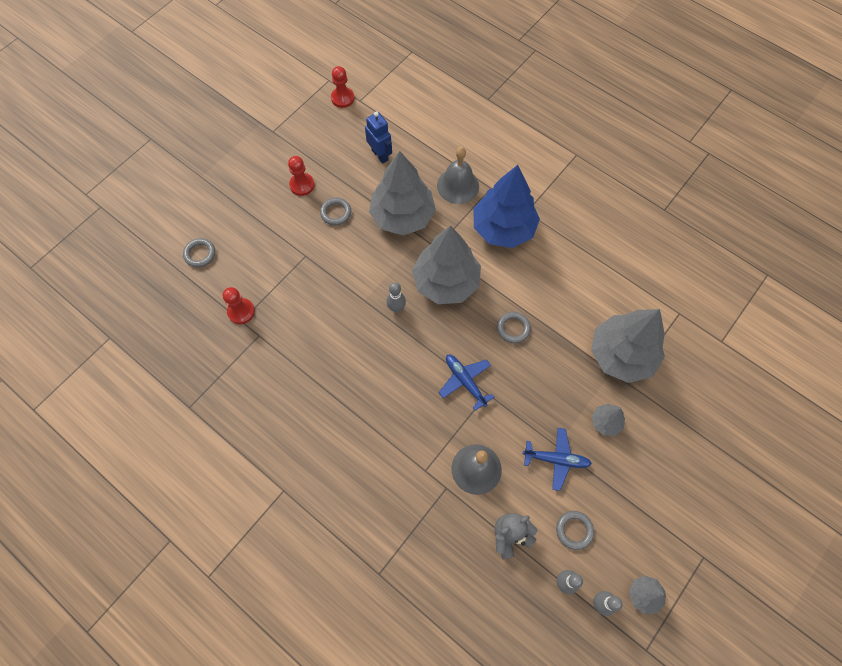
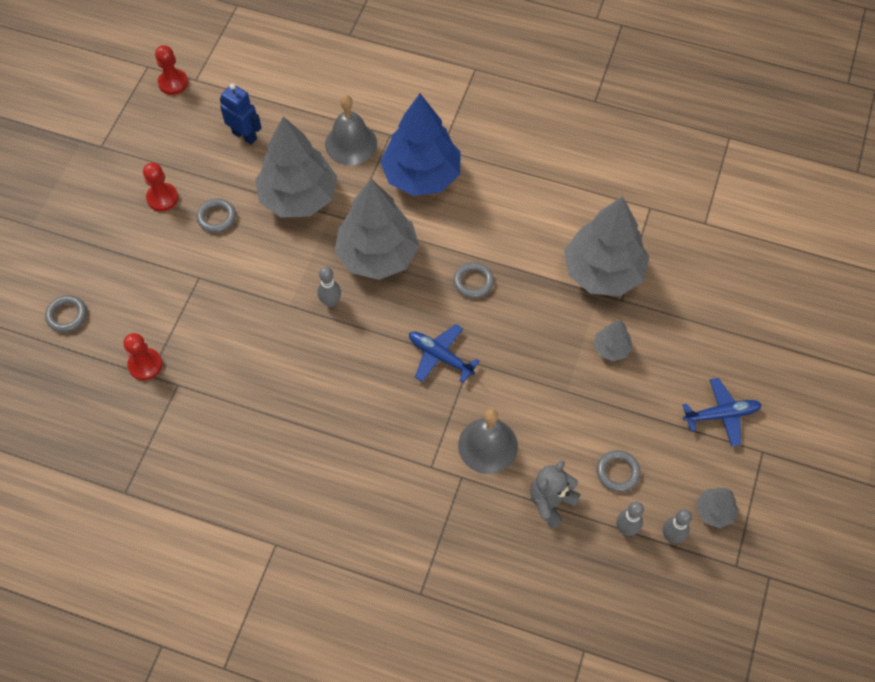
camera: 20 degrees left, 5 degrees down
blue plane [523,428,592,491] -> blue plane moved to [683,378,762,447]

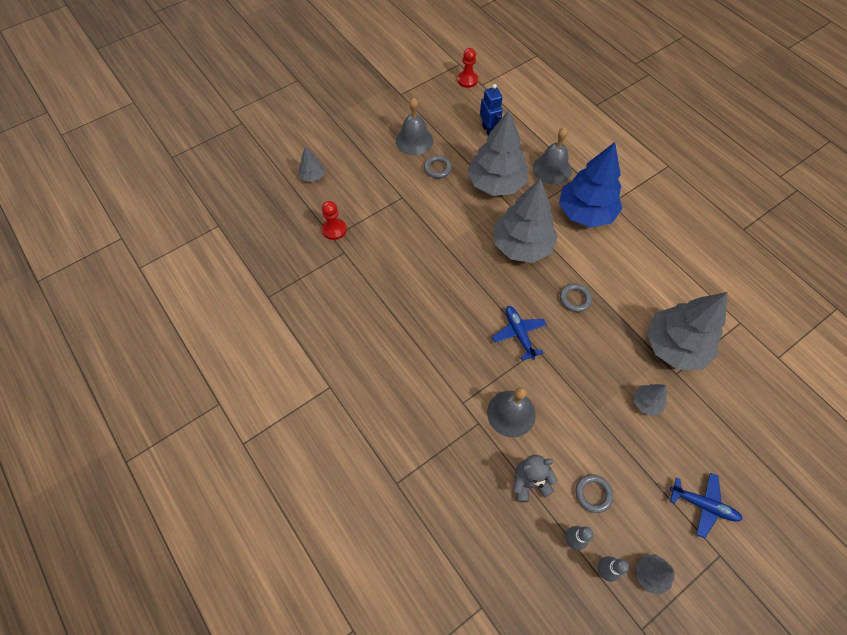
camera: 35 degrees right, 0 degrees up
grey ring [45,295,87,333] -> grey tree [298,147,325,182]
red pawn [143,163,178,212] -> grey bell [396,98,433,155]
grey bowling pin [317,267,341,307] -> none

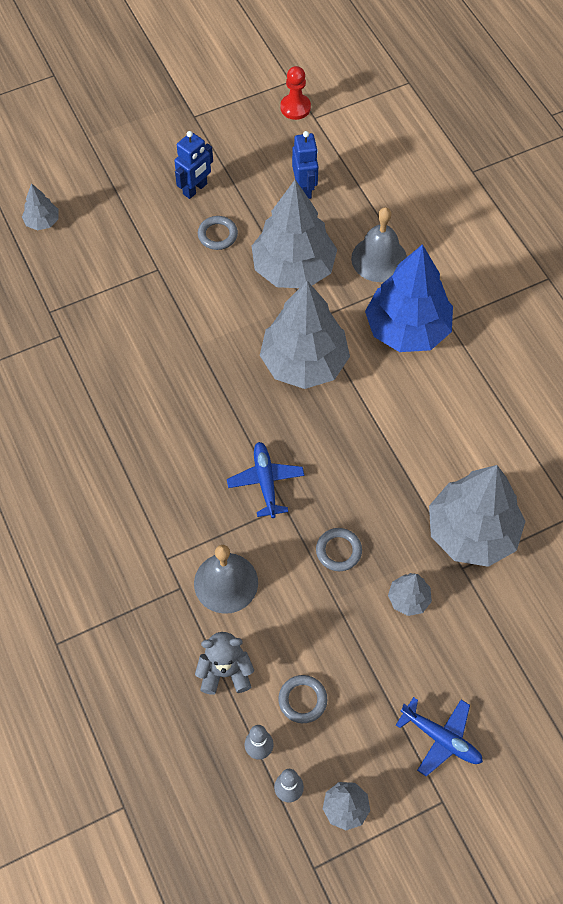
camera: 10 degrees right, 0 degrees up
red pawn [322,201,347,240] -> none
grey bell [396,98,433,155] -> blue robot [174,131,213,199]
grey ring [560,283,592,312] -> grey ring moved to [316,528,362,571]

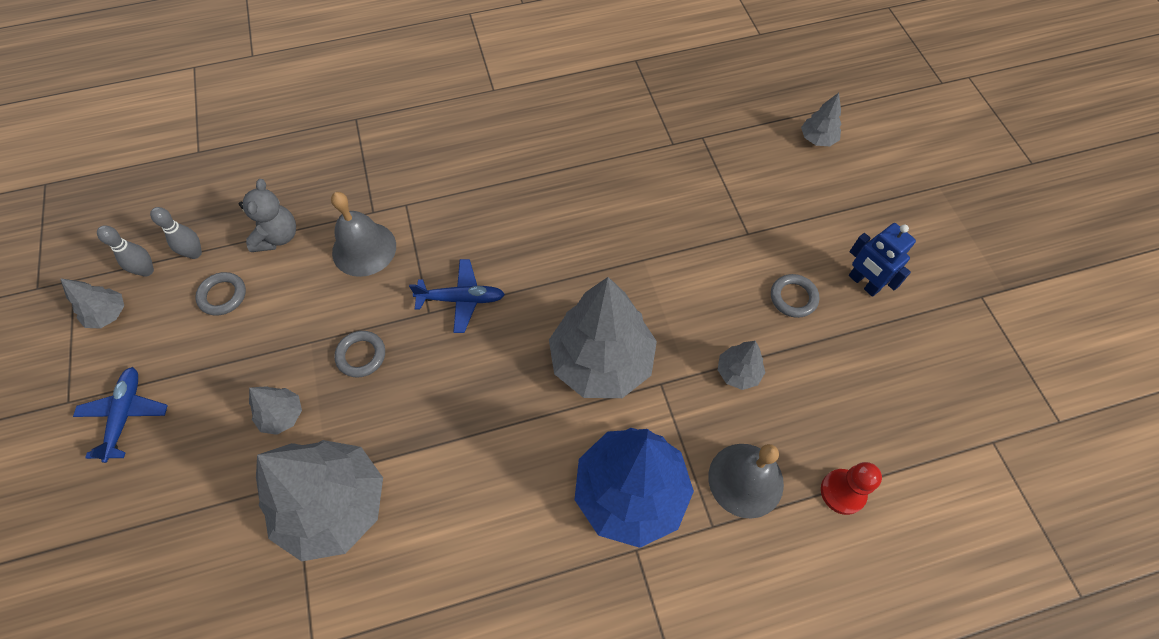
camera: 100 degrees right, 0 degrees up
grey tree [251,180,337,288] -> grey tree [718,341,765,390], size x0.45
red pawn [280,66,311,120] -> red pawn moved to [821,462,882,515]
blue robot [292,131,318,199] -> none
blue plane [396,697,483,776] -> blue plane turned 135 degrees clockwise [73,367,168,463]

